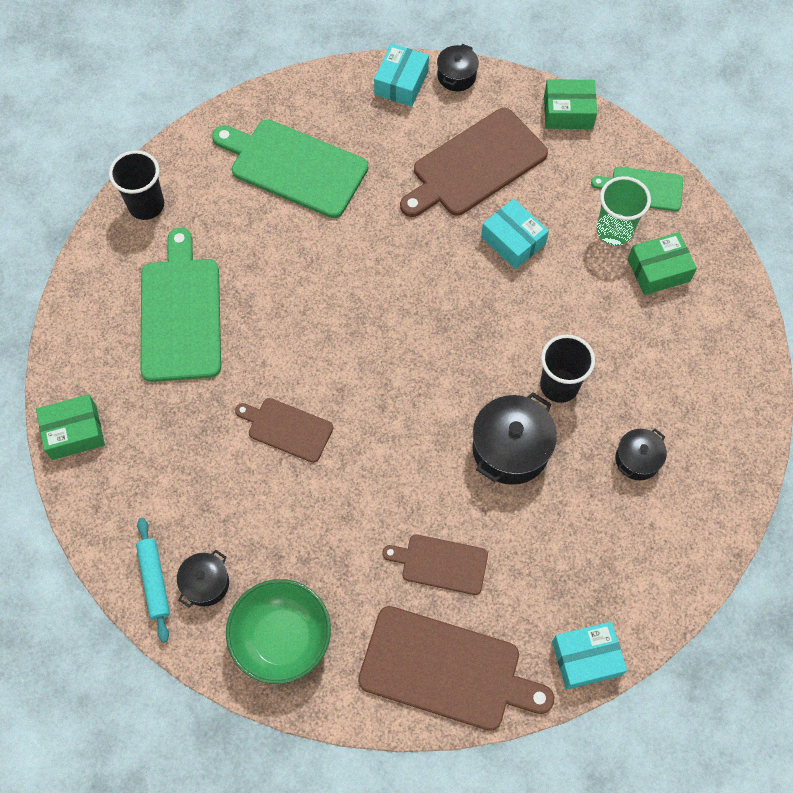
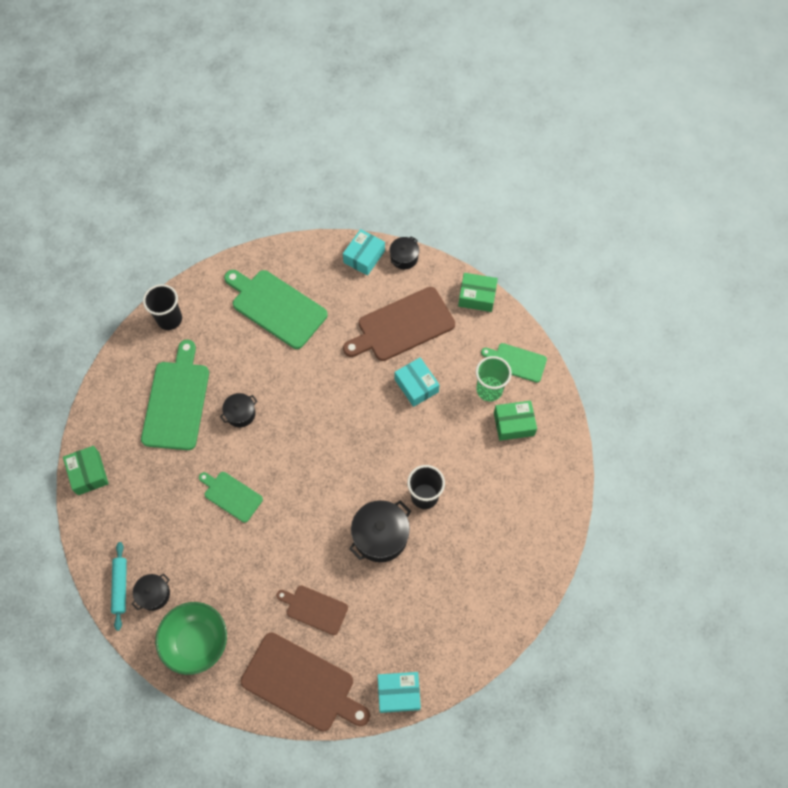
camera: 10 degrees right, 0 degrees up
green box [36,394,105,460] -> green box turned 75 degrees clockwise [63,446,109,495]
brown cutting board [235,398,333,463] -> green cutting board [199,472,263,523]
black pot [616,429,667,480] -> black pot moved to [220,393,257,427]

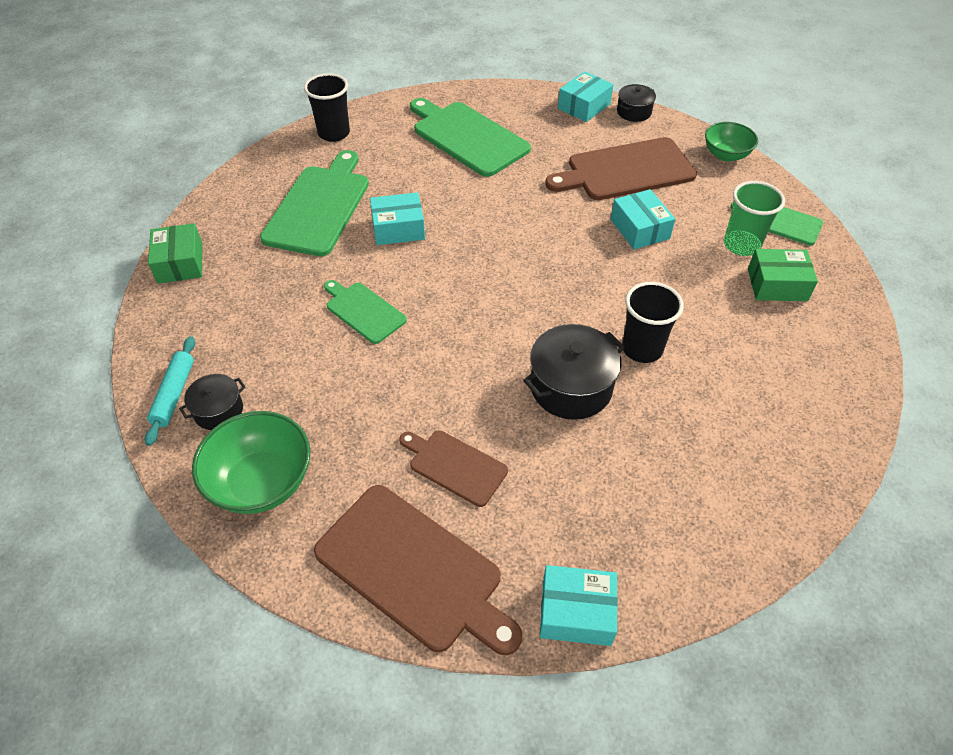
camera: 10 degrees right, 15 degrees down
black pot [220,393,257,427] -> turquoise box [370,192,425,245]
green box [458,273,498,312] -> green bowl [705,122,758,162]

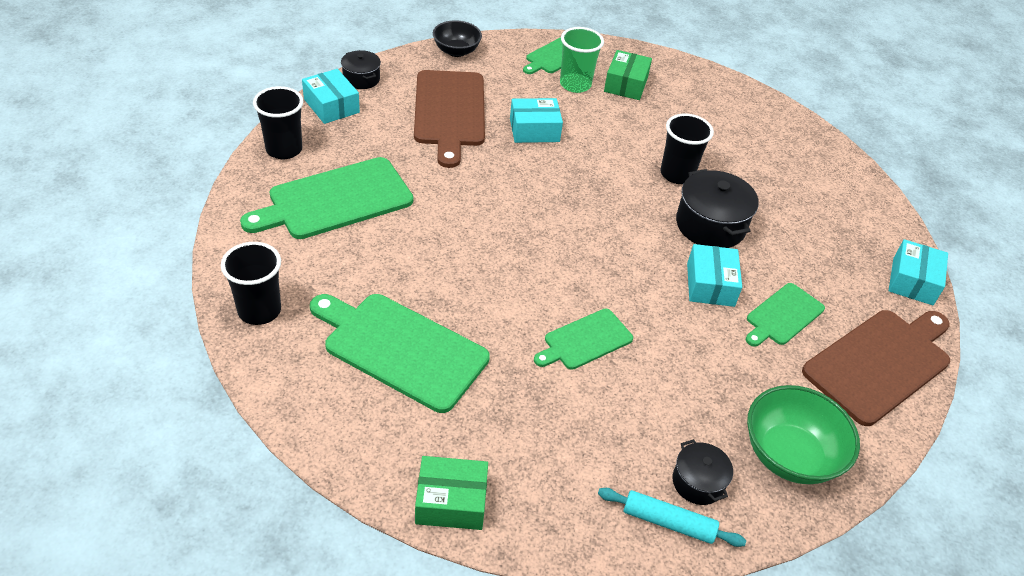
camera: 80 degrees left, 5 degrees down
turquoise box [370,192,425,245] -> turquoise box moved to [687,244,742,307]
brown cutting board [399,430,508,507] -> green cutting board [746,283,825,347]
green bowl [705,122,758,162] -> black bowl [433,20,482,57]
none -> black cup [253,86,303,159]

